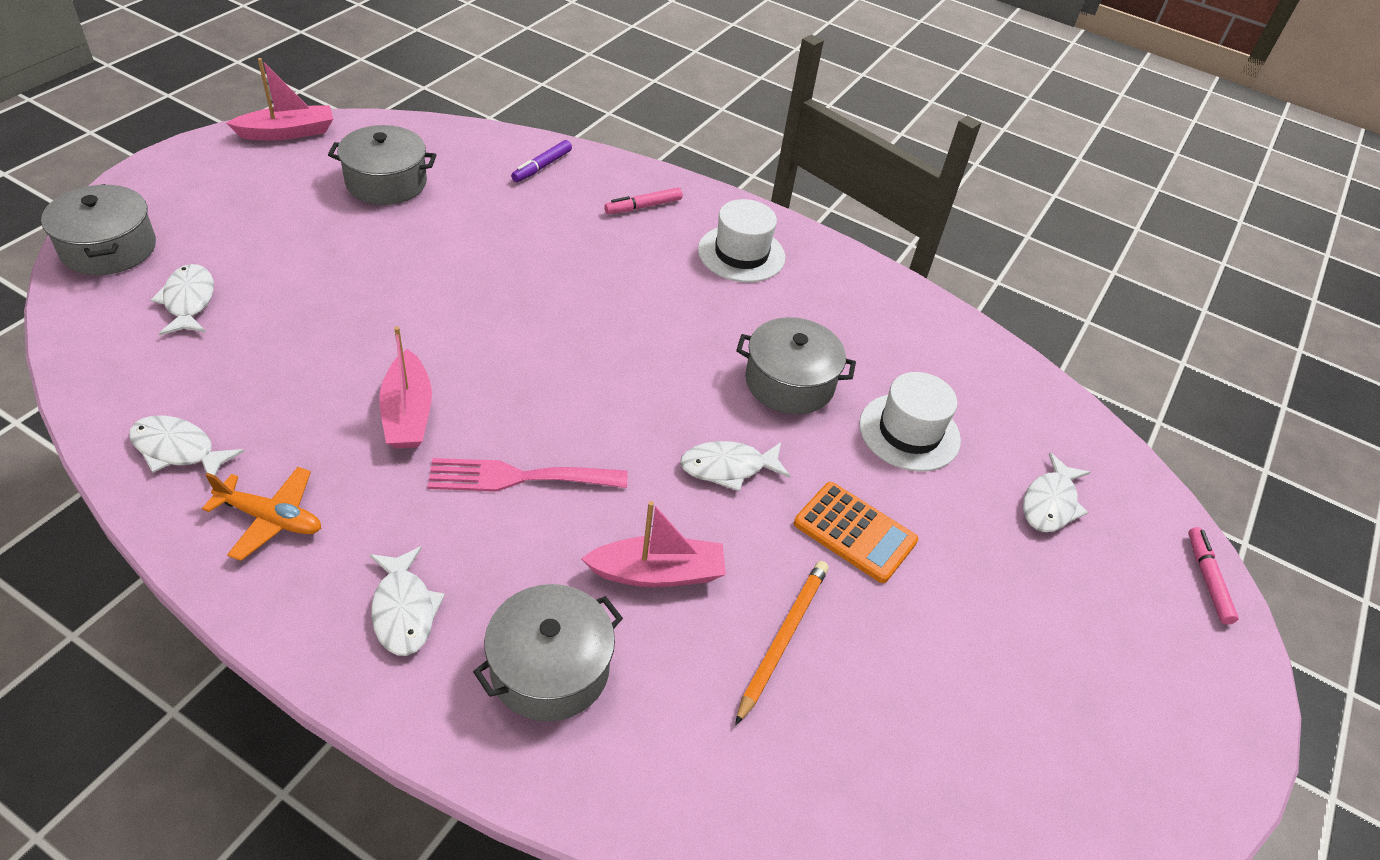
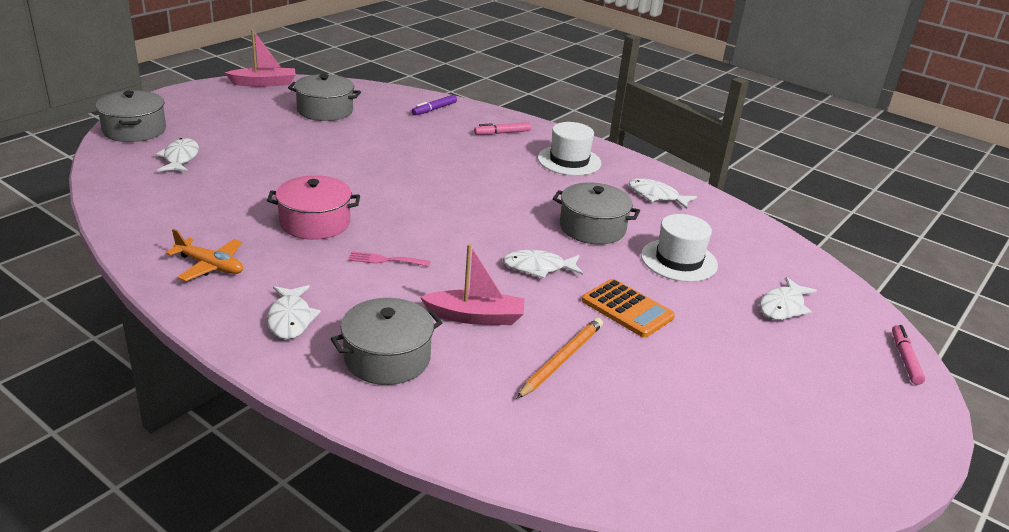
camera: 10 degrees right, 15 degrees down
white fish [129,415,244,476] -> white fish moved to [629,178,697,209]
pink boat [379,326,432,448] -> pink pot [267,175,360,240]
pink fork [427,458,628,492] -> pink fork [348,251,430,267], size x0.58

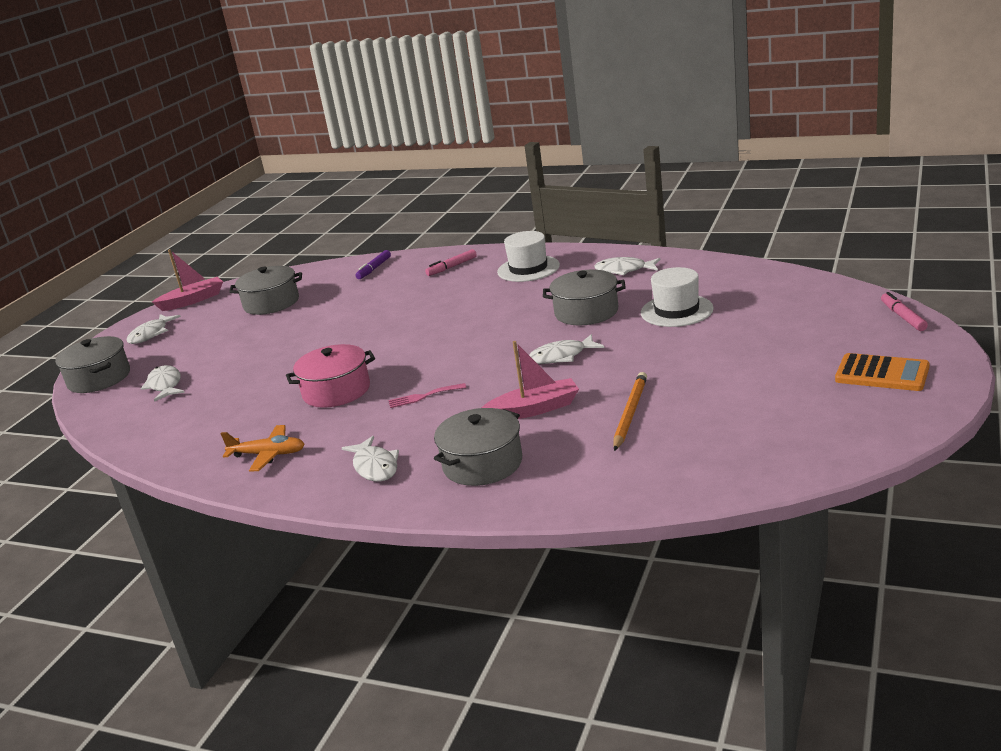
camera: 10 degrees left, 5 degrees down
orange calculator [582,279,675,338] -> orange calculator moved to [835,353,930,391]
white fish [760,277,817,320] -> white fish moved to [127,314,181,344]

